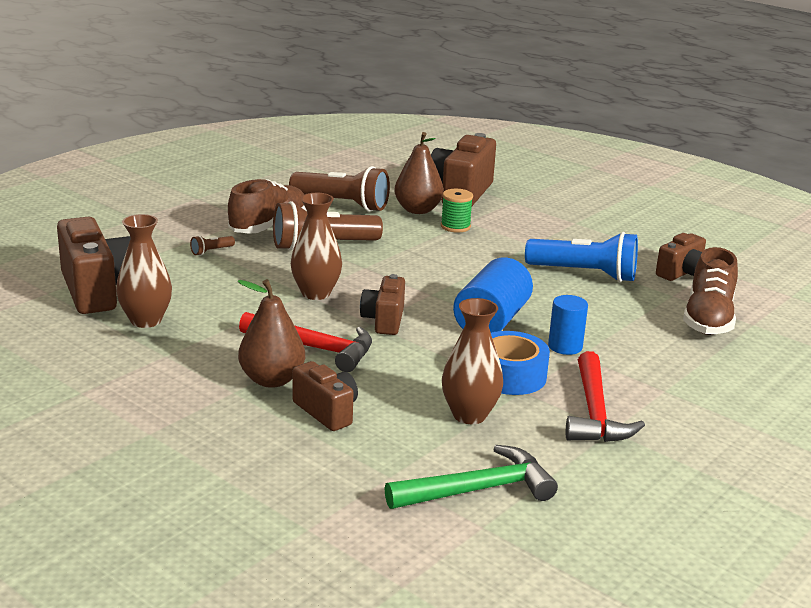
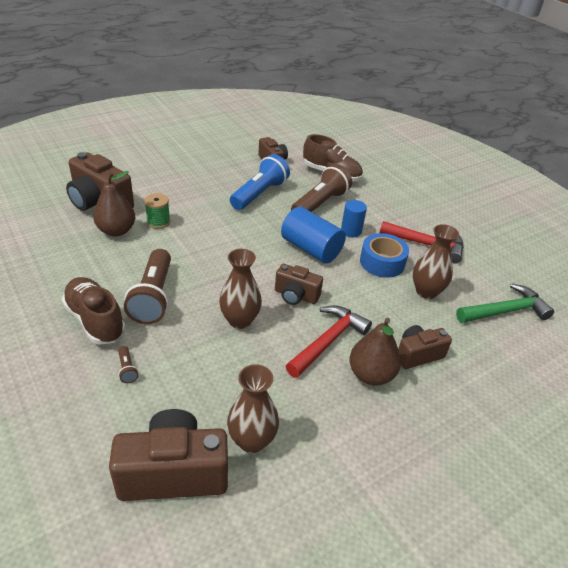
camera: 75 degrees left, 15 degrees up
brown flashlight [289,166,390,212] -> brown flashlight moved to [291,164,352,212]
green hammer [385,445,558,509] -> green hammer turned 75 degrees clockwise [456,283,554,323]

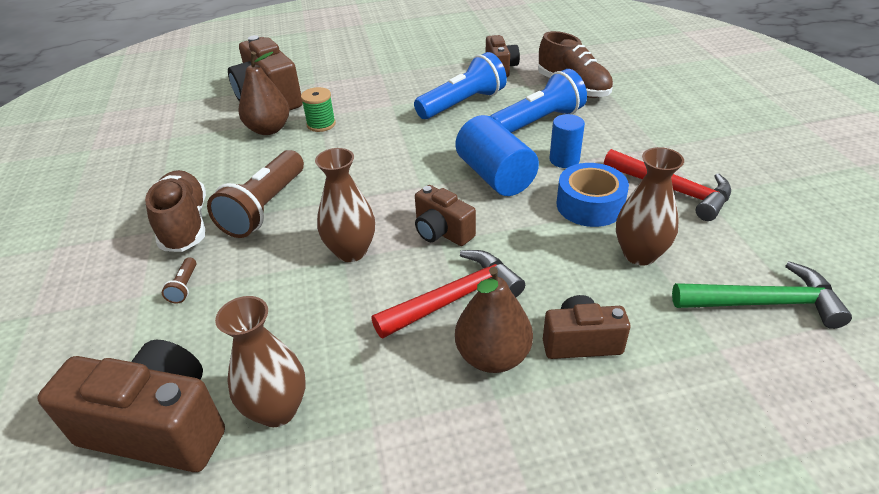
camera: 25 degrees right, 0 degrees up
brown flashlight [291,164,352,212] -> blue flashlight [490,69,587,133]

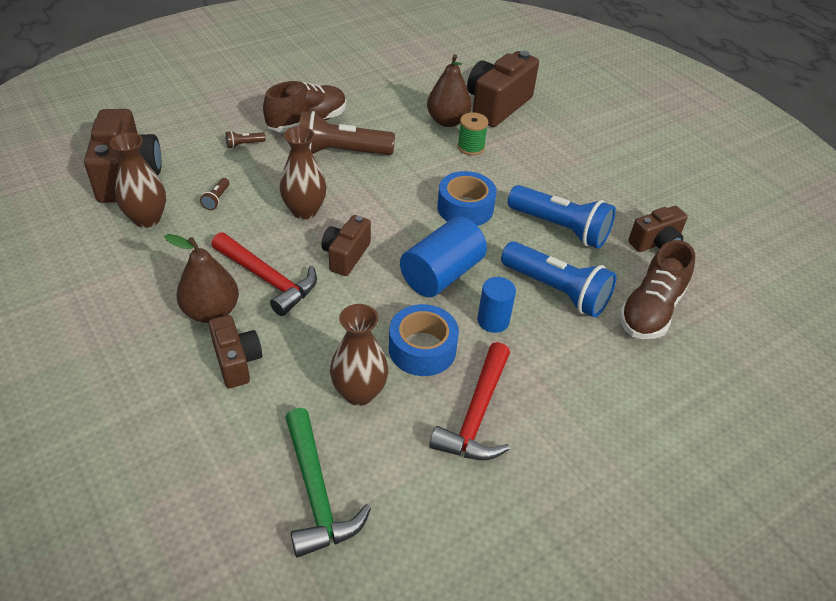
camera: 65 degrees right, 5 degrees up
none -> brown flashlight [200,178,230,210]
none -> blue tape [437,171,497,226]

